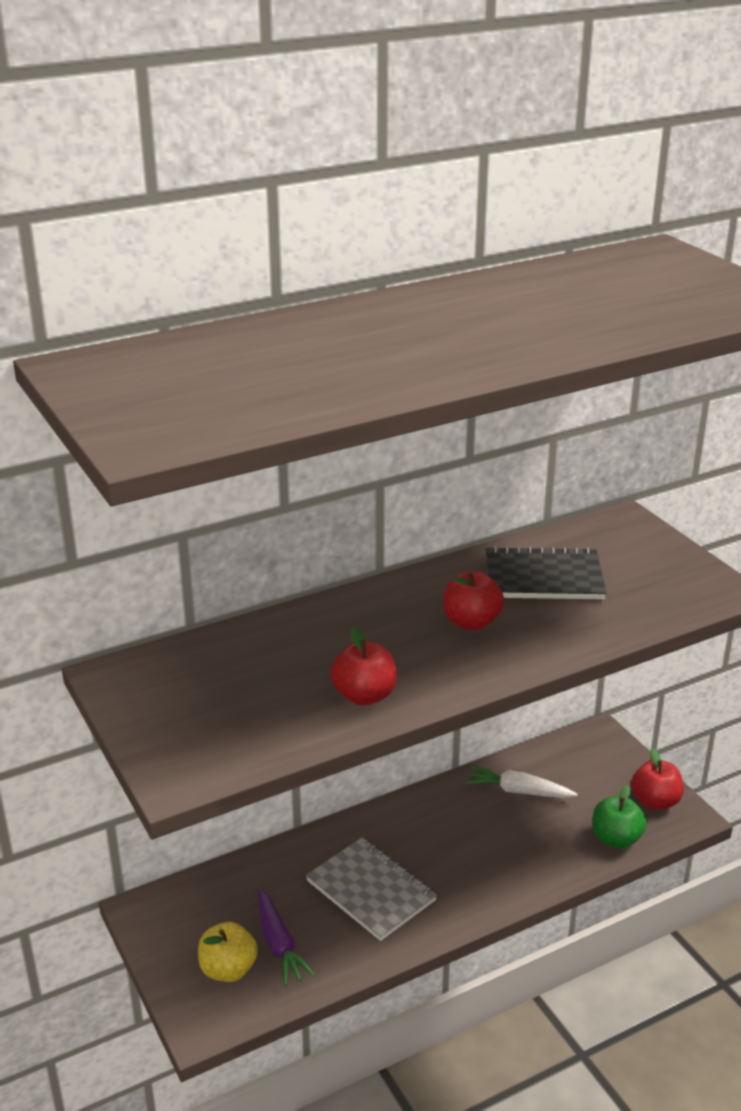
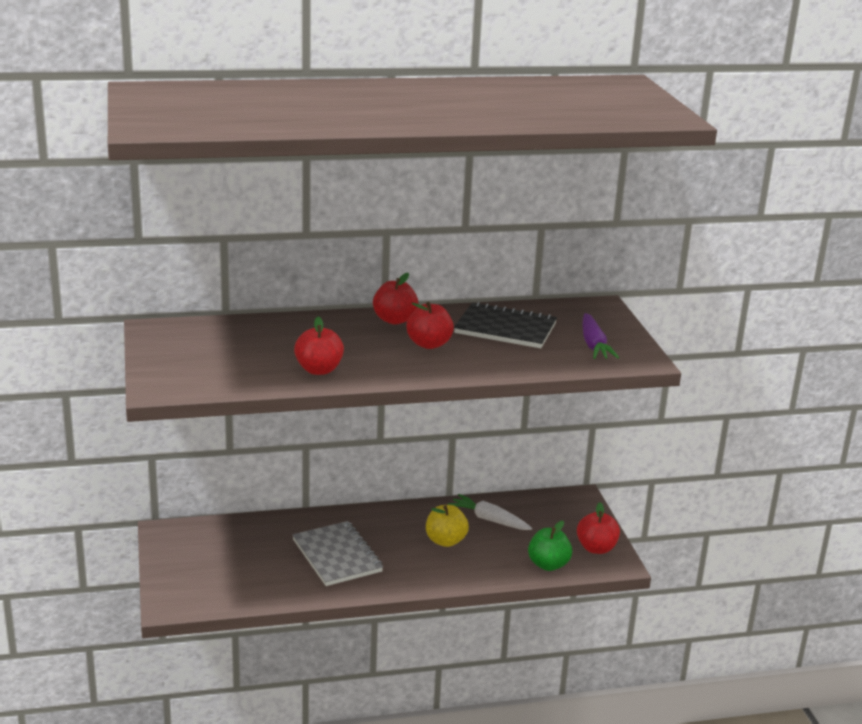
camera: 15 degrees right, 5 degrees down
yellow apple [198,922,258,982] -> yellow apple moved to [426,505,469,547]
purple carrot [258,889,315,986] -> purple carrot moved to [582,313,619,359]
none -> red apple [373,273,419,325]

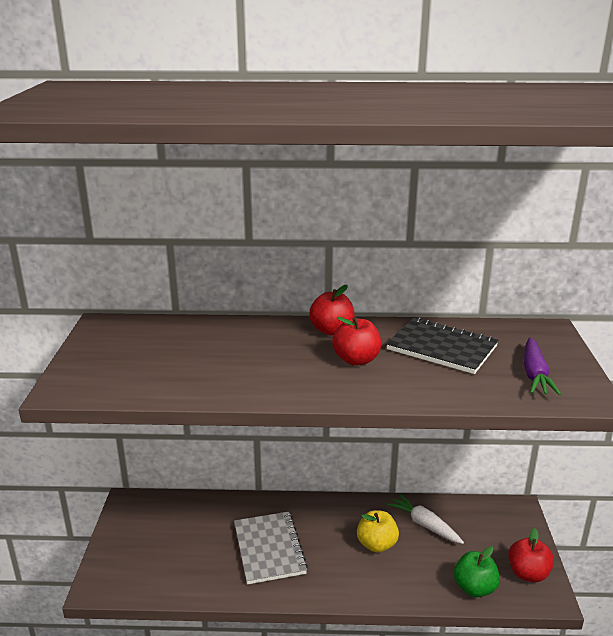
camera: 15 degrees right, 0 degrees up
red apple [294,317,344,375] -> none

